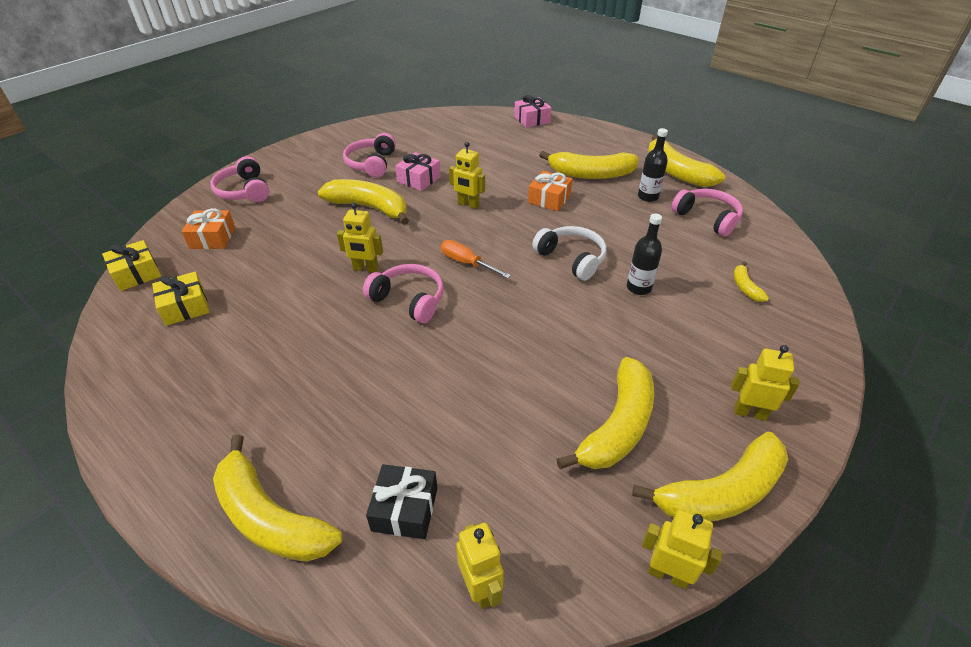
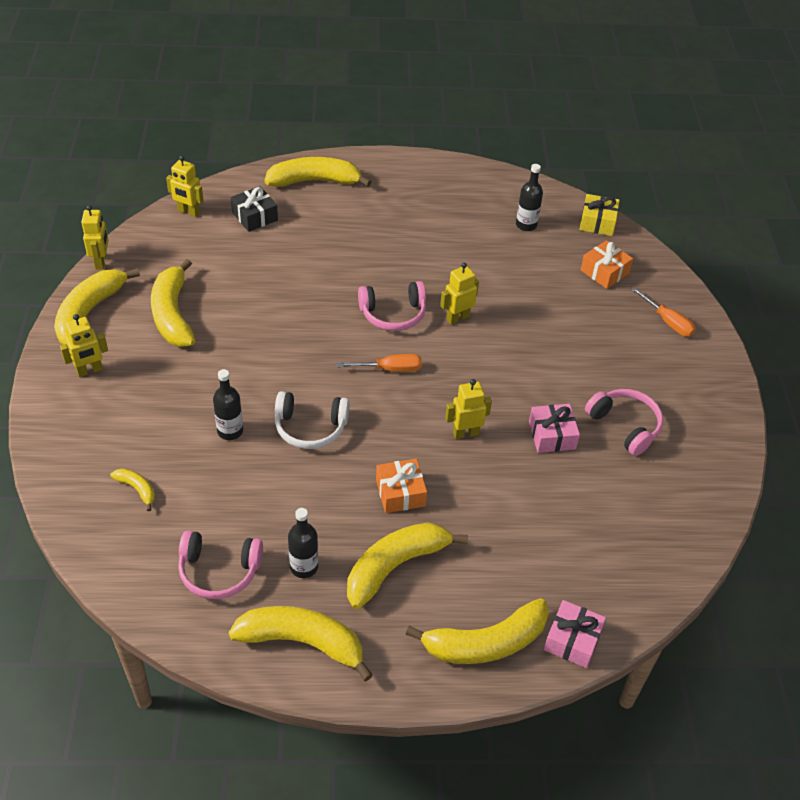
camera: 135 degrees right, 5 degrees up
yellow gift [152,272,209,326] -> black bottle [516,164,543,231]
pink headphones [211,156,269,202] -> orange screwdriver [631,287,696,337]
yellow banana [318,179,409,225] -> yellow banana moved to [405,598,549,664]
yellow robot [642,510,723,589] -> yellow robot turned 75 degrees counterclockwise [81,205,109,270]

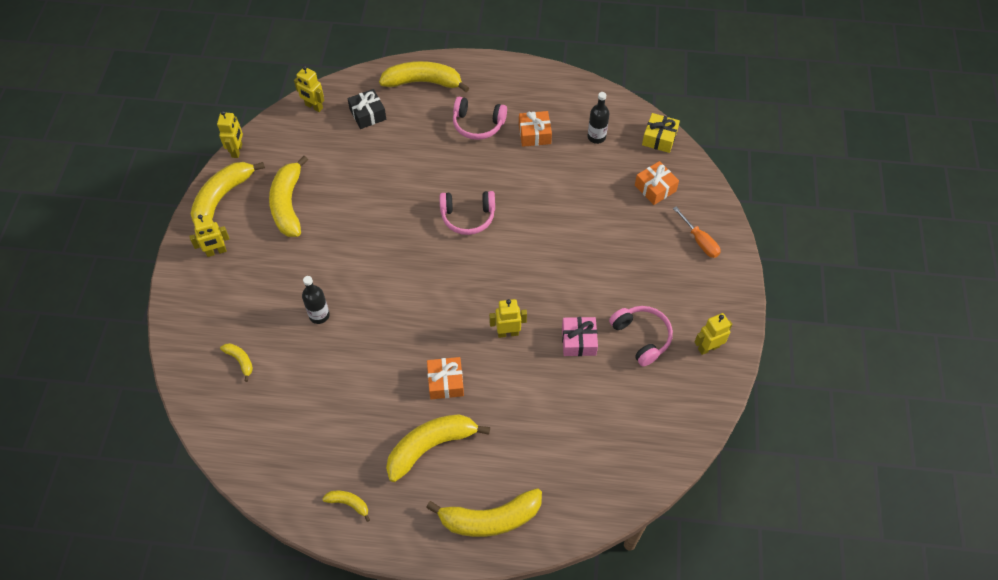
camera: 10 degrees right, 10 degrees up
pink headphones [178,531,263,599] -> pink headphones moved to [453,97,507,140]
yellow banana [229,606,373,681] -> yellow banana [322,491,370,522], size x0.46
white headphones [275,391,349,449] -> none
black bottle [288,508,318,578] -> none
orange screwdriver [337,354,422,372] -> none
yellow robot [440,262,479,324] -> yellow robot moved to [695,313,733,355]
pink gift [544,600,606,668] -> none
none -> orange gift [519,111,552,147]

